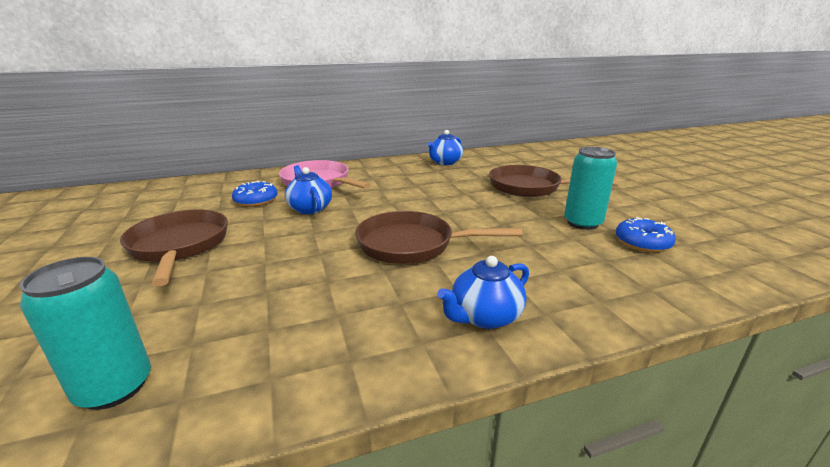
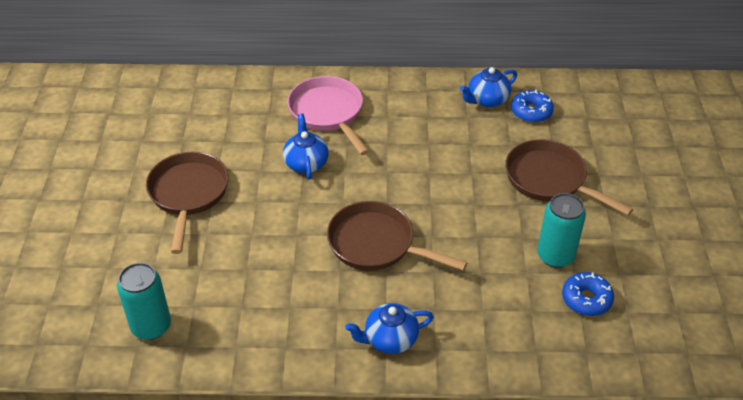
camera: 20 degrees right, 20 degrees up
blue donut [232,180,277,207] -> blue donut moved to [511,90,554,123]

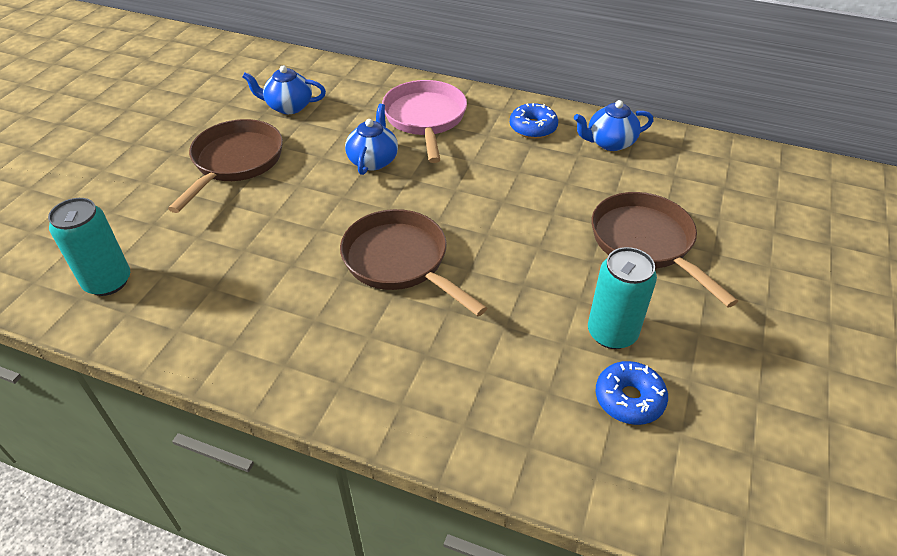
camera: 20 degrees right, 0 degrees up
blue teapot [345,303,434,354] -> blue teapot moved to [242,66,326,114]
blue donut [511,90,554,123] -> blue donut moved to [510,103,558,139]

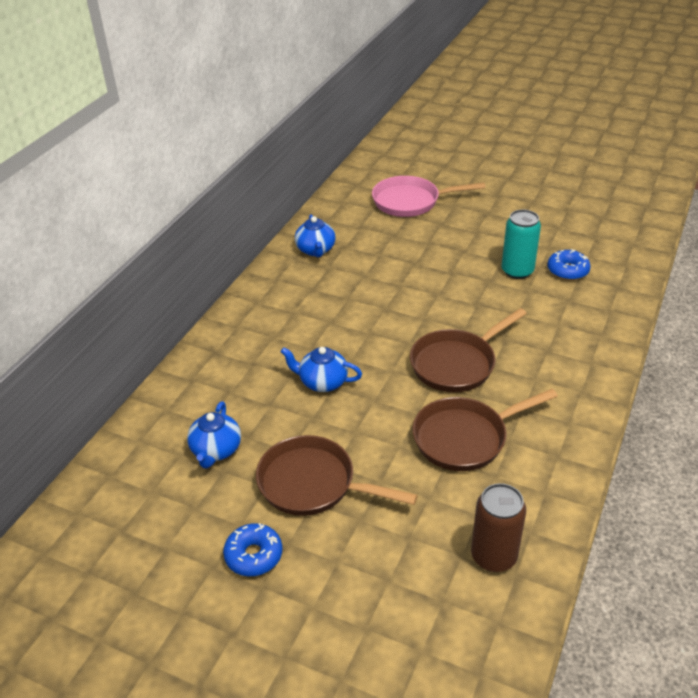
camera: 85 degrees left, 5 degrees down
turquoise can [48,198,130,296] -> brown can [471,483,526,572]
pink pan [382,80,467,163] -> pink pan moved to [372,176,485,217]
blue donut [510,103,558,139] -> blue donut moved to [223,523,282,576]
brown pan [592,192,738,307] -> brown pan moved to [412,389,558,471]

